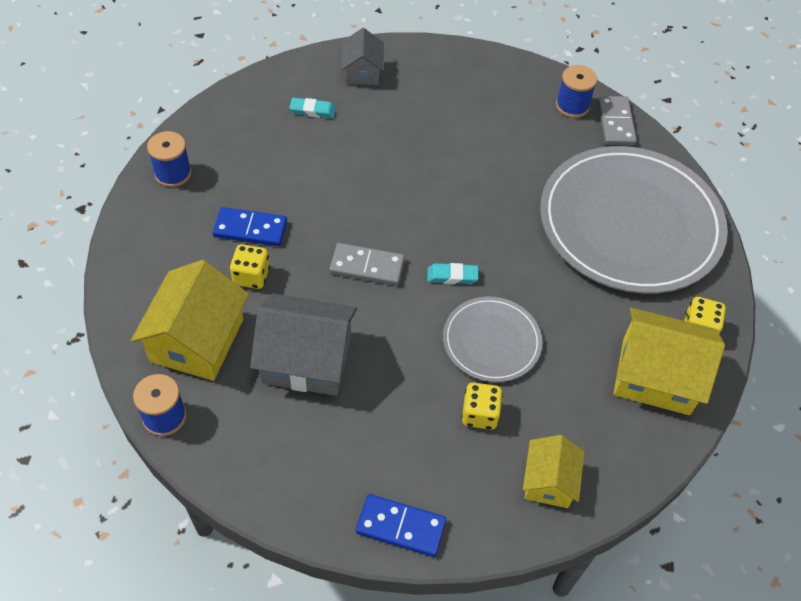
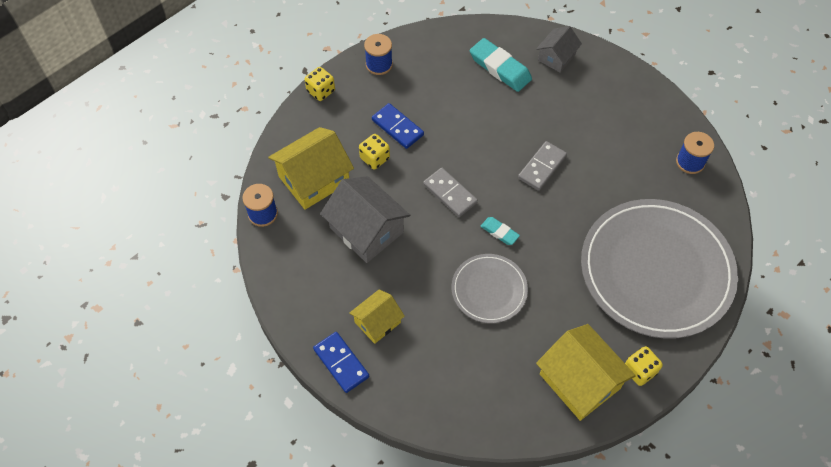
camera: 40 degrees right, 5 degrees up
turquoise eraser [289,98,336,118] -> turquoise eraser [470,38,532,92], size x1.86
yellow dice [462,382,503,430] -> yellow dice moved to [305,67,335,101]
yellow house [523,435,584,508] -> yellow house moved to [349,289,405,344]
grey domino [598,96,637,146] -> grey domino moved to [518,141,567,191]

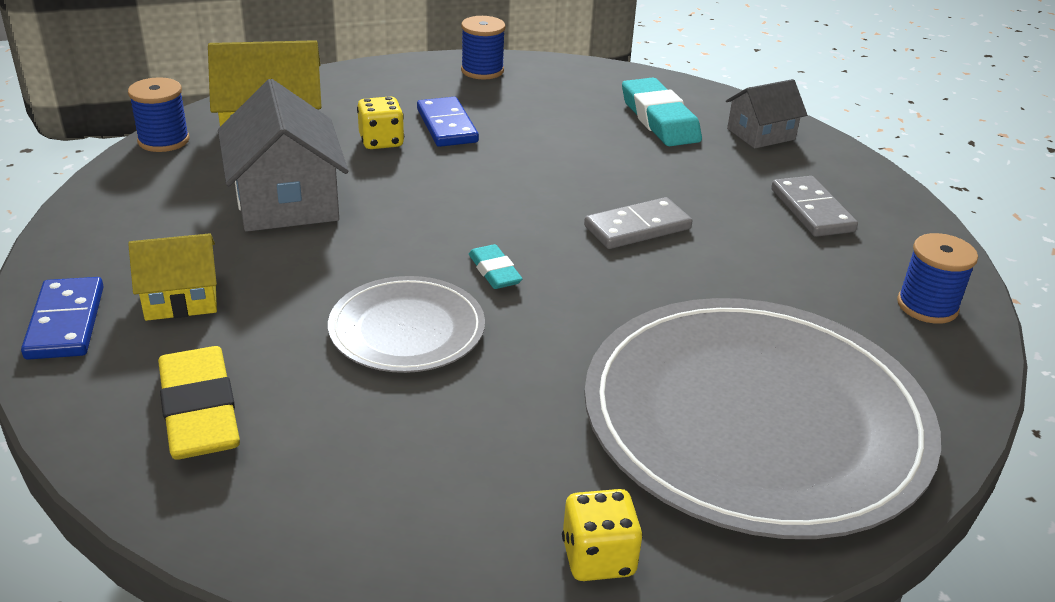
camera: 25 degrees right, 25 degrees down
yellow dice [305,67,335,101] -> none
grey domino [423,168,478,217] -> grey domino moved to [771,176,858,237]
yellow house [536,324,636,421] -> none
none -> yellow eraser [158,346,240,459]

